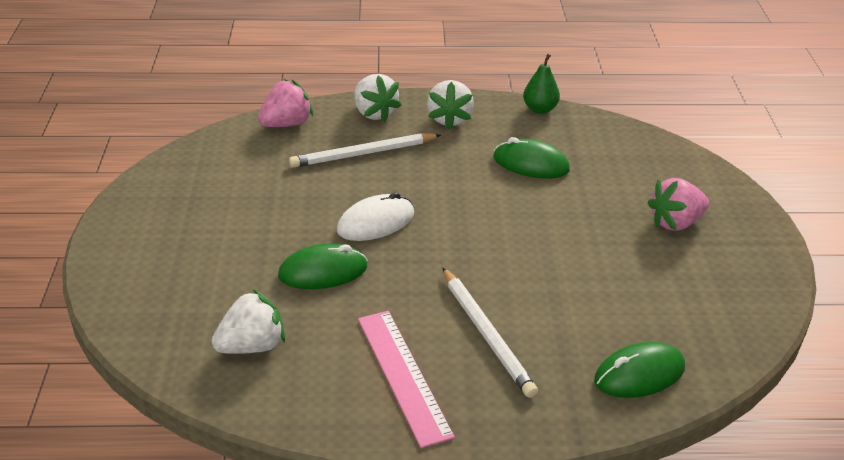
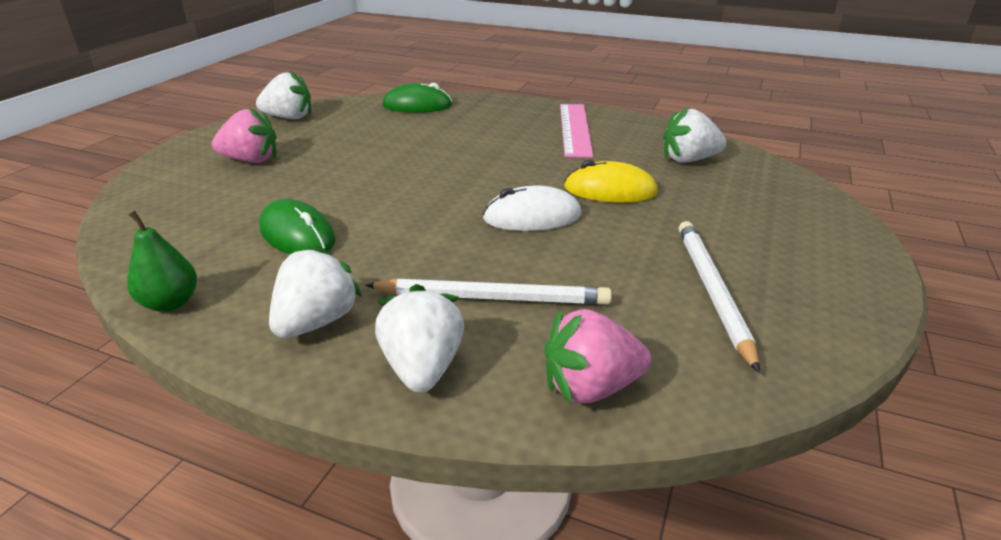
camera: 155 degrees left, 5 degrees down
green mouse [278,243,368,289] -> yellow mouse [564,160,658,203]
white pencil [442,267,538,398] -> white pencil moved to [678,221,760,373]
none -> white strawberry [256,70,311,119]

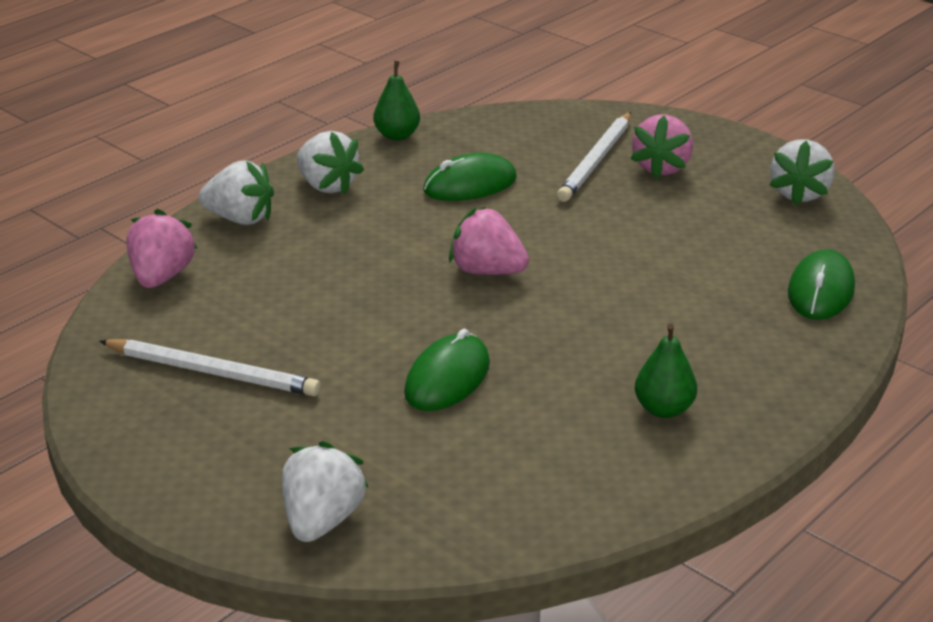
camera: 110 degrees right, 0 degrees up
white pencil [365,278,612,305] -> white pencil moved to [557,112,631,202]
white mouse [483,186,581,231] -> none
pink ruler [560,104,593,158] -> green pear [635,323,697,418]
yellow mouse [564,160,658,203] -> green mouse [404,329,490,411]
white strawberry [663,107,726,163] -> white strawberry moved to [282,441,369,542]
none -> pink strawberry [449,207,529,275]

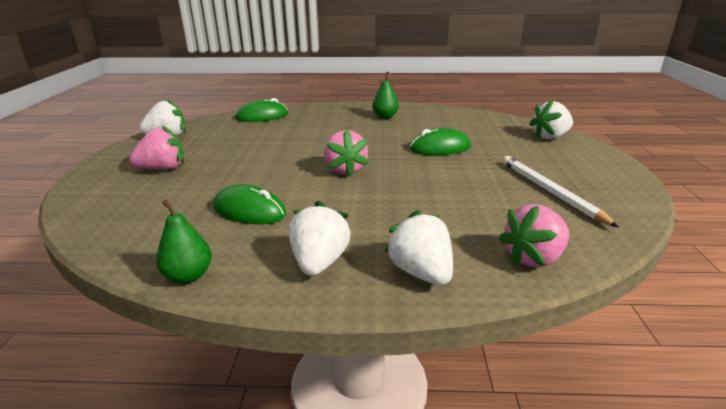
camera: 130 degrees left, 5 degrees down
white pencil [557,112,631,202] -> none

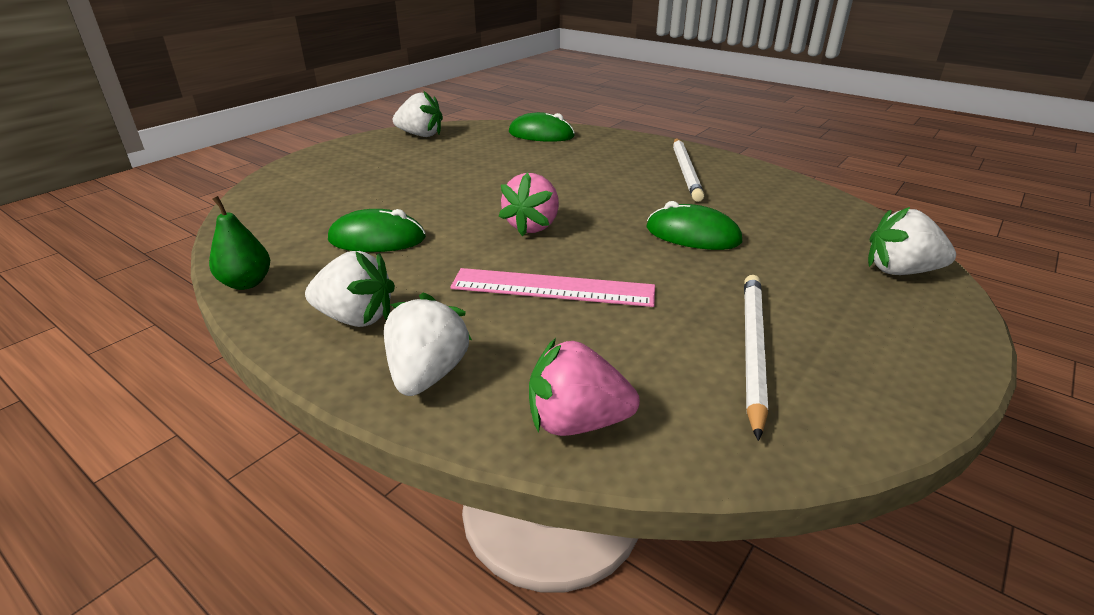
camera: 35 degrees right, 5 degrees up
pink strawberry [129,126,184,170] -> none
green mouse [213,184,286,224] -> green mouse turned 60 degrees counterclockwise [328,209,426,252]
white strawberry [289,201,351,276] -> white strawberry turned 60 degrees clockwise [305,251,395,327]
green pear [372,71,399,119] -> white pencil [673,138,704,202]
none -> pink ruler [450,268,655,307]

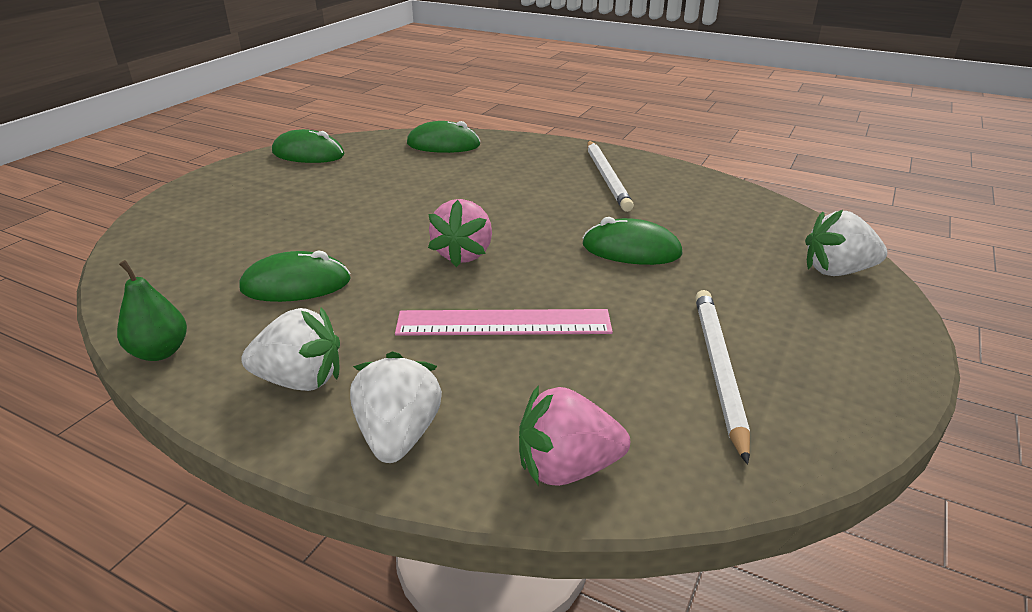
camera: 10 degrees left, 0 degrees up
white strawberry [393,90,443,137] -> green mouse [272,129,345,163]

